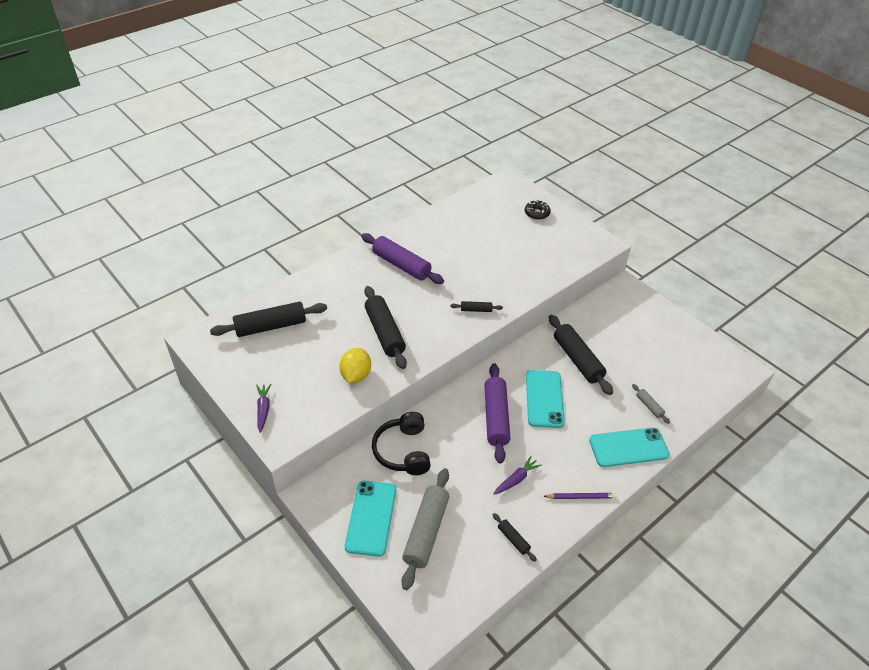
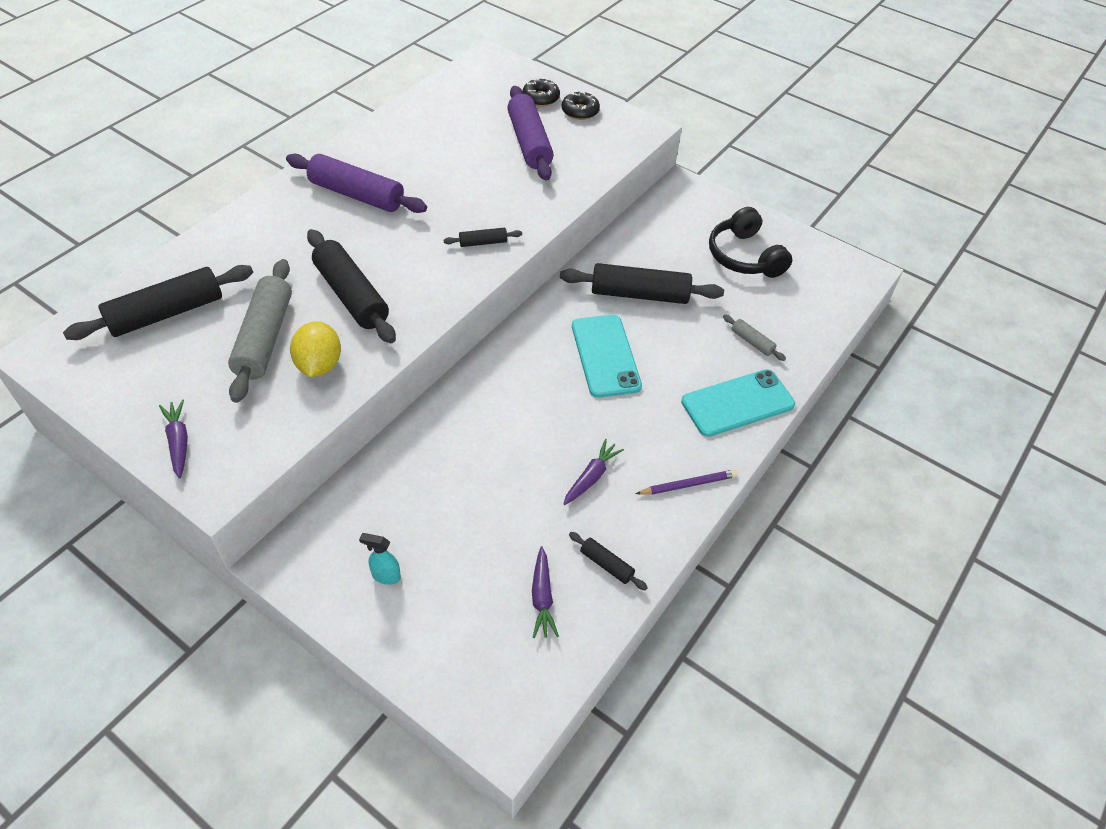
camera: 15 degrees left, 5 degrees up
turquoise phone [345,481,396,557] -> turquoise spray bottle [359,533,401,585]
black headphones [372,412,431,475] -> black headphones moved to [709,207,792,278]
grey rolling pin [402,468,449,590] -> grey rolling pin moved to [228,259,292,403]
purple rolling pin [484,363,511,464] -> purple rolling pin moved to [507,86,554,181]
black rolling pin [549,315,613,395] -> black rolling pin turned 45 degrees counterclockwise [560,263,724,304]
none -> purple carrot [532,546,559,638]
none -> black donut [562,91,600,120]

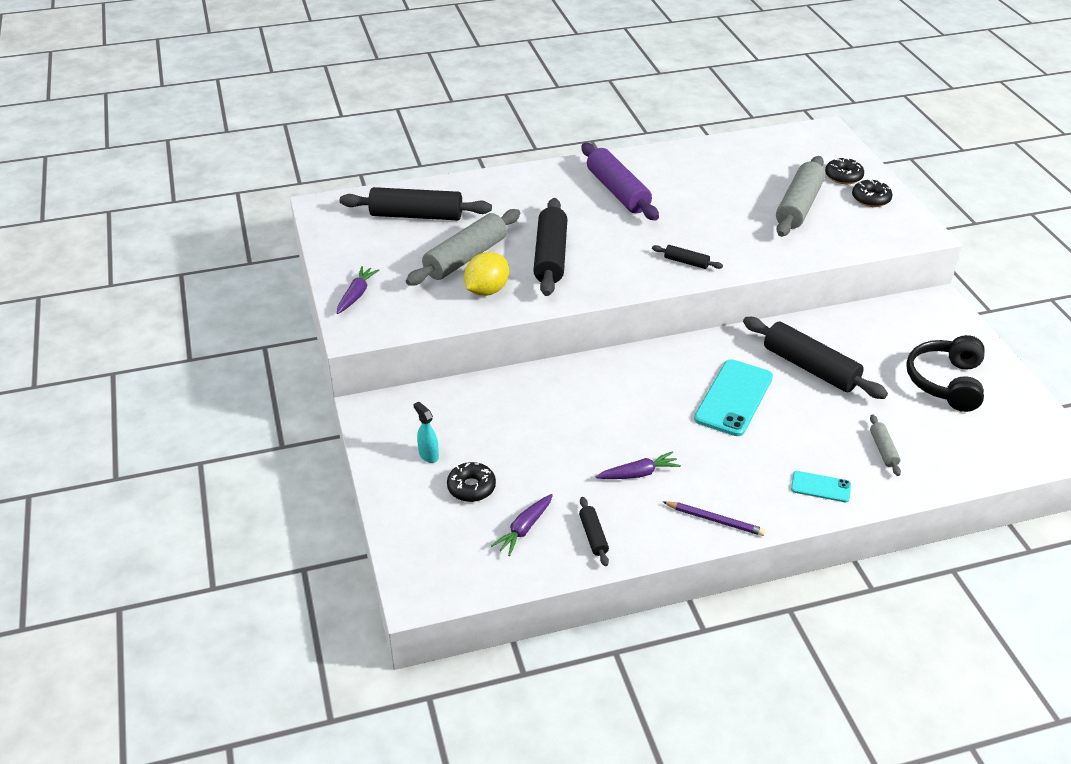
camera: 40 degrees right, 10 degrees down
purple rolling pin [507,86,554,181] -> grey rolling pin [776,156,825,237]
turquoise phone [681,369,795,437] -> turquoise phone [791,471,851,502], size x0.52
none -> black donut [447,462,496,502]

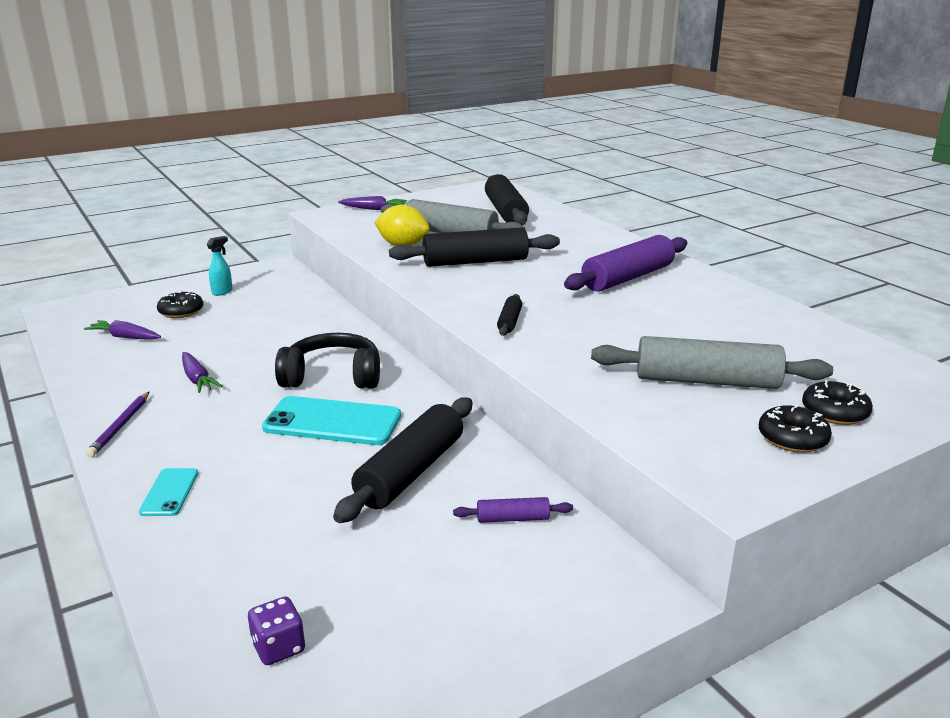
camera: 75 degrees right, 15 degrees down
black rolling pin [579,497,609,566] -> none
grey rolling pin [870,414,901,476] -> none
black headphones [906,335,985,412] -> black headphones moved to [275,333,380,389]
none -> purple dice [248,597,305,665]
none -> purple rolling pin [453,497,573,523]

